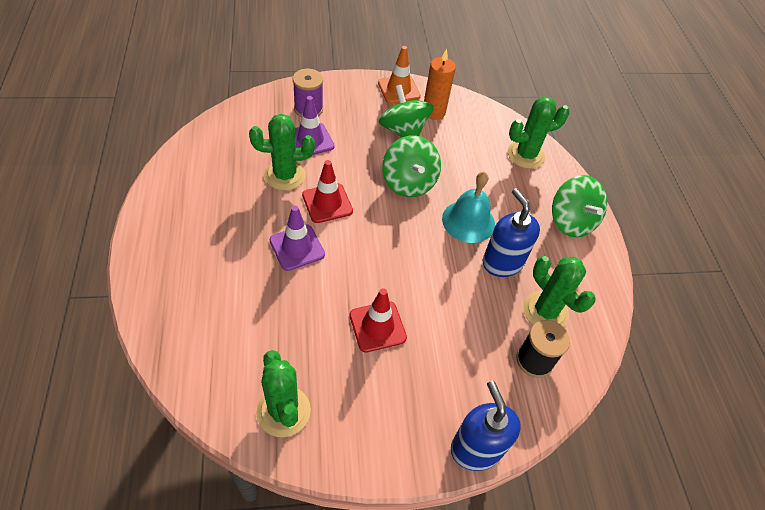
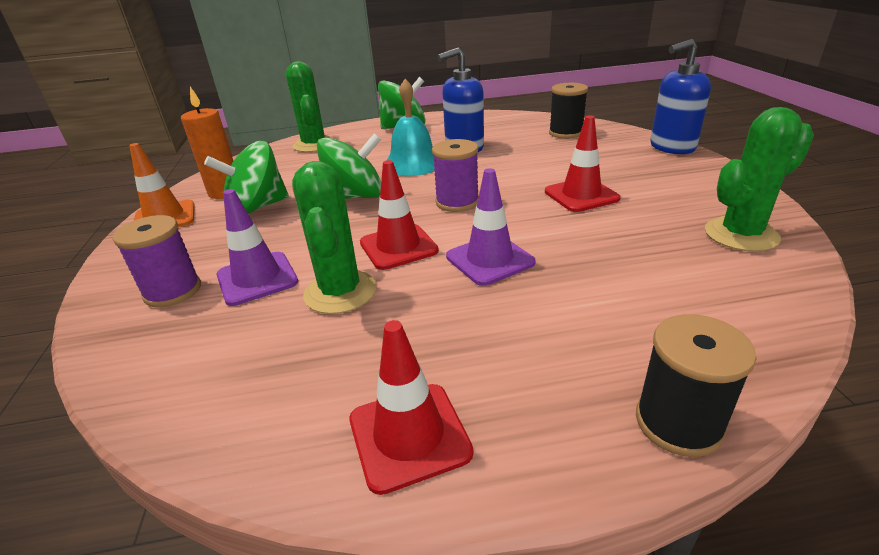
camera: 85 degrees left, 20 degrees down
green cactus [523,256,596,327] -> none
none -> red traffic cone [349,320,473,495]
none -> purple spool [432,139,479,212]
none -> black spool [636,314,757,457]

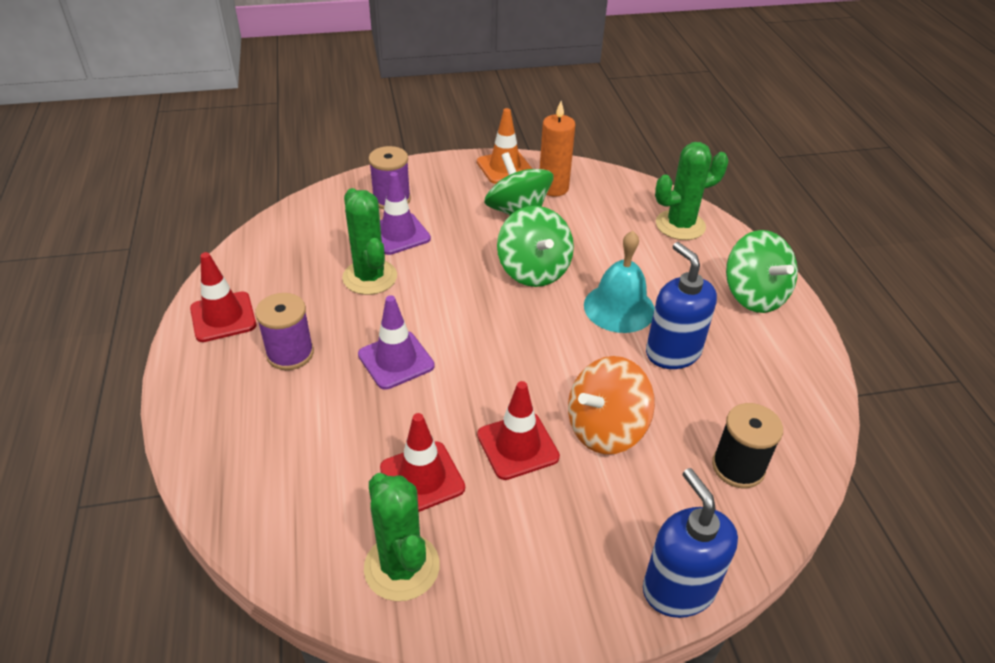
camera: 85 degrees right, 10 degrees up
green cactus [292,161,376,314] -> green cactus turned 75 degrees clockwise [342,188,397,295]
red traffic cone [360,160,439,270] -> red traffic cone moved to [380,413,465,512]
purple spool [432,139,479,212] -> purple spool moved to [255,293,314,370]
black spool [636,314,757,457] -> none
none -> orange spinning top [568,356,655,454]

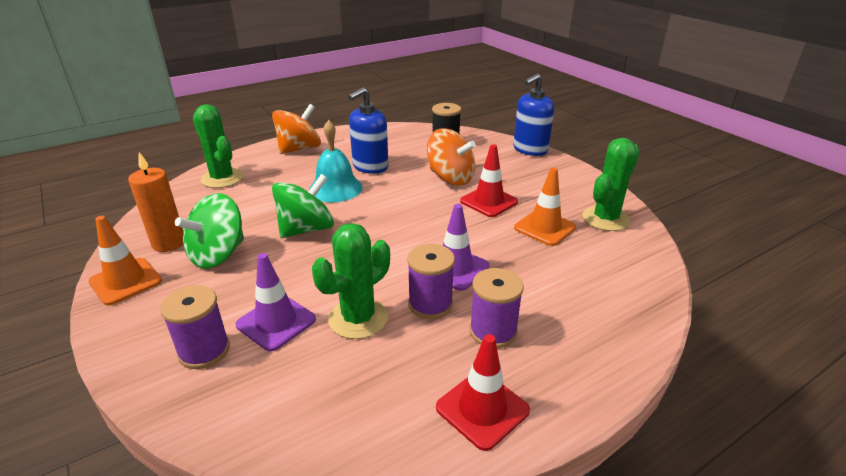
camera: 110 degrees left, 10 degrees down
red traffic cone [380,413,465,512] -> orange traffic cone [514,168,576,246]
green spinning top [726,230,798,313] -> orange spinning top [272,104,321,154]
none -> purple spool [407,244,455,319]

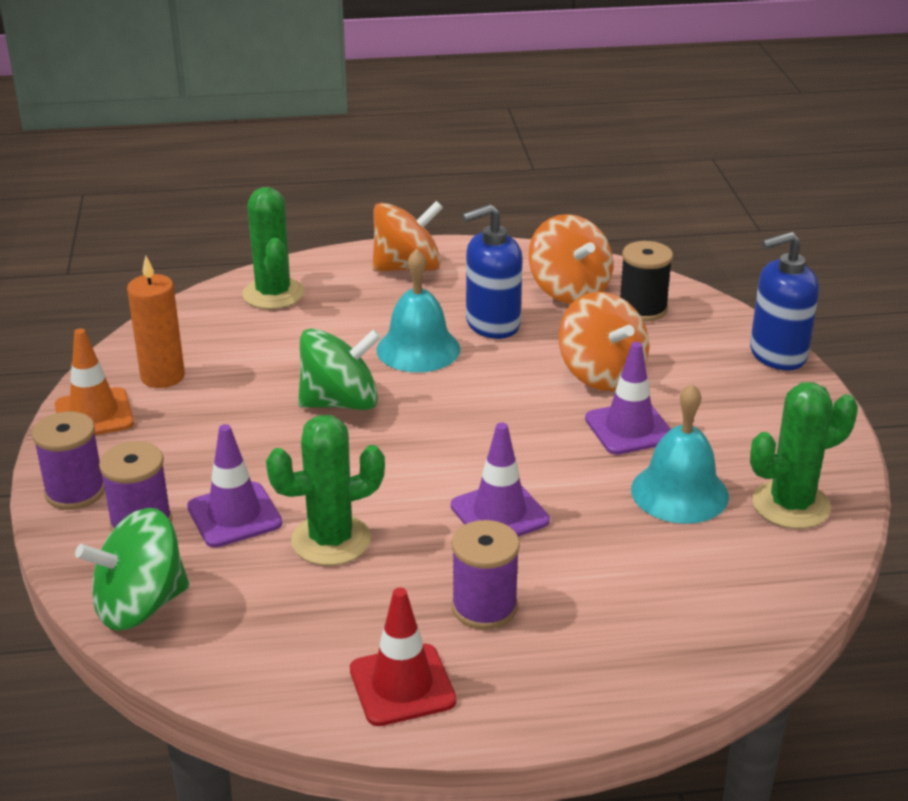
camera: 25 degrees right, 0 degrees up
green spinning top [175,193,244,269] -> green spinning top moved to [75,508,190,631]
purple spool [407,244,455,319] -> purple spool moved to [32,412,105,510]
red traffic cone [460,144,518,217] -> purple traffic cone [585,342,671,455]
orange traffic cone [514,168,576,246] -> turquoise bell [631,383,729,524]
none -> orange spinning top [529,214,613,304]

